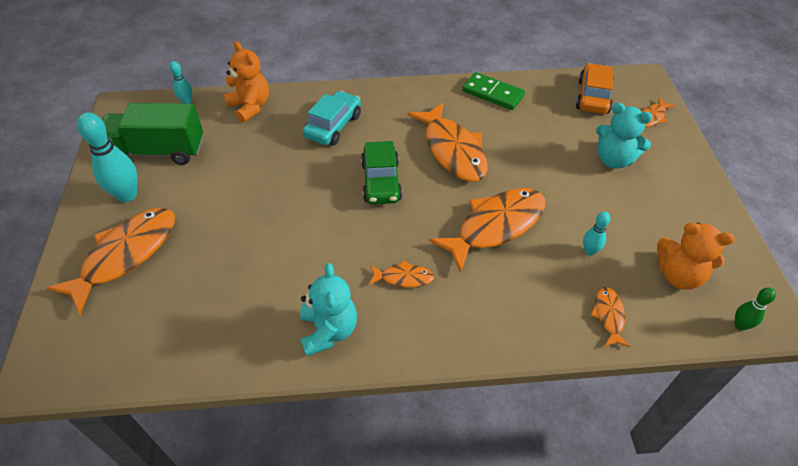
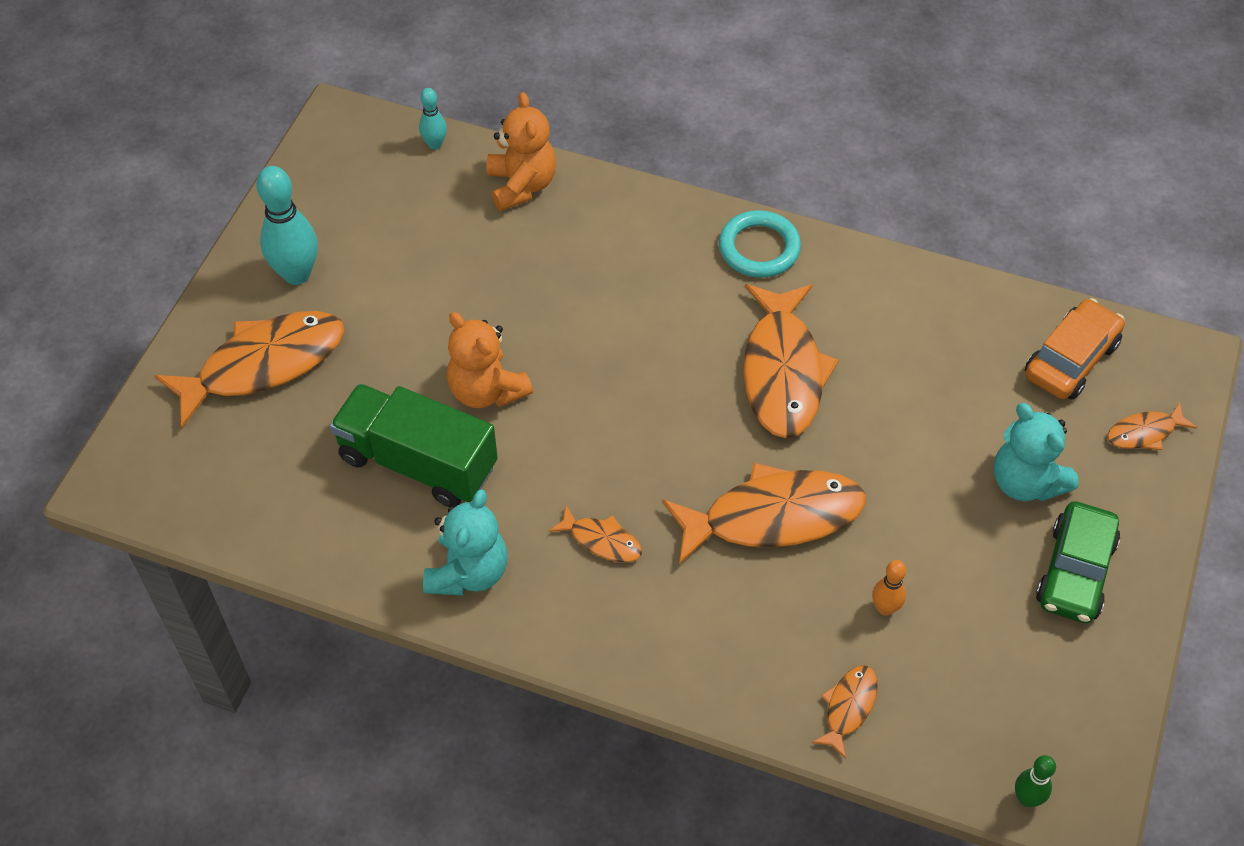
camera: 25 degrees right, 5 degrees up
green truck [102,103,203,165] -> green truck moved to [330,384,498,508]
turquoise car [303,91,361,146] -> none
green car [361,141,402,204] -> green car moved to [1036,501,1120,623]
green domino [462,72,525,110] -> none
turquoise bowling pin [583,211,610,256] -> orange bowling pin [872,560,906,616]
orange teddy bear [657,223,735,290] -> orange teddy bear moved to [447,312,533,408]
none -> turquoise ring [719,210,801,278]

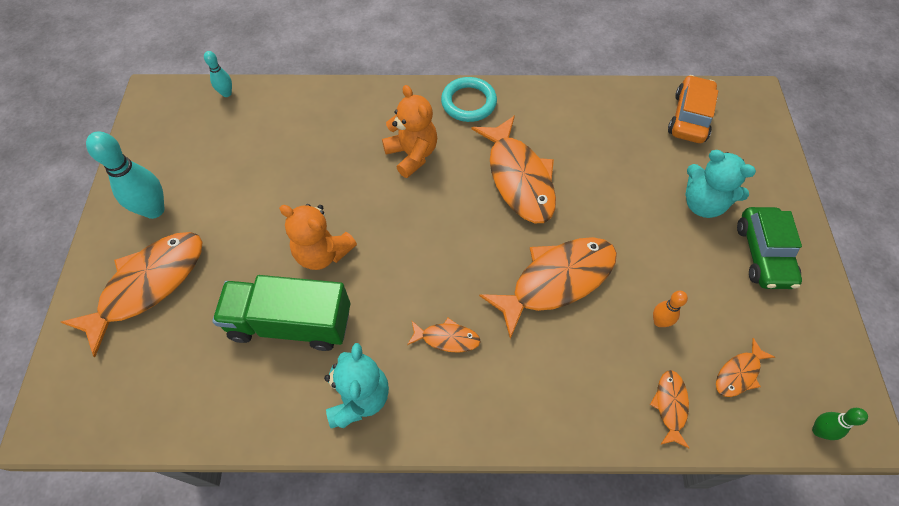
camera: 20 degrees left, 5 degrees up
orange teddy bear [487,92,556,211] -> orange teddy bear moved to [382,85,437,178]
orange fish [1107,402,1197,450] -> orange fish moved to [716,338,775,397]

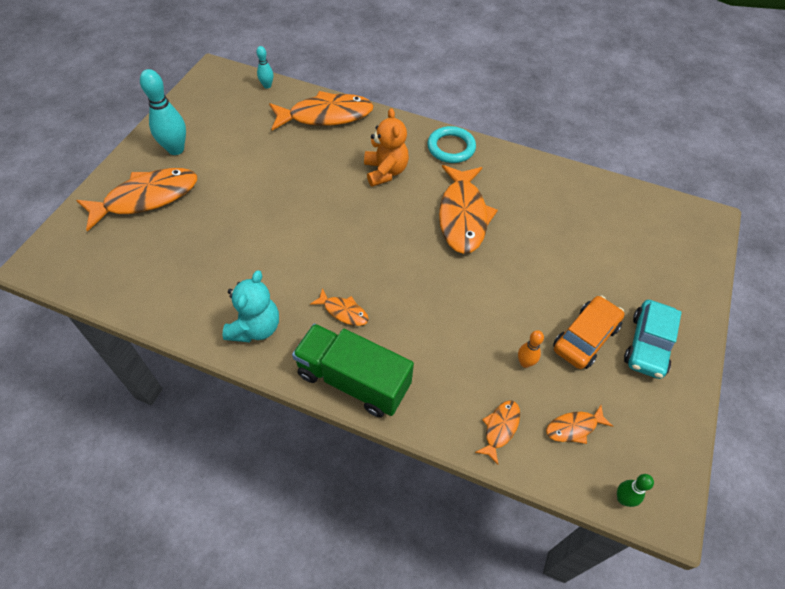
camera: 20 degrees right, 5 degrees down
green truck [212,275,350,351] -> green truck moved to [292,323,414,417]
orange teddy bear [279,204,357,270] -> none
orange fish [479,237,617,339] -> orange fish moved to [269,91,374,131]
orange car [668,75,718,143] -> orange car moved to [553,295,625,369]
turquoise teddy bear [686,150,756,218] -> none
green car [737,207,802,289] -> turquoise car [624,300,682,379]

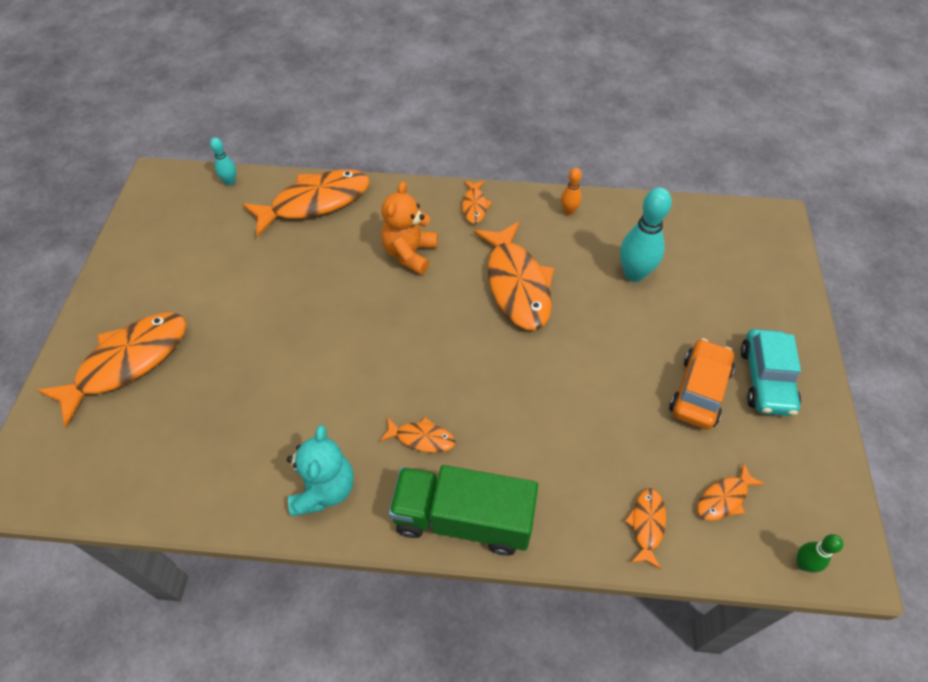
camera: 15 degrees left, 0 degrees up
turquoise bowling pin [140,69,186,155] -> turquoise bowling pin moved to [620,187,672,282]
orange teddy bear [364,108,409,187] -> orange teddy bear turned 135 degrees counterclockwise [381,181,437,275]
turquoise ring [427,126,476,163] -> orange fish [462,181,492,224]
orange bowling pin [518,330,544,368] -> orange bowling pin moved to [561,168,582,215]

